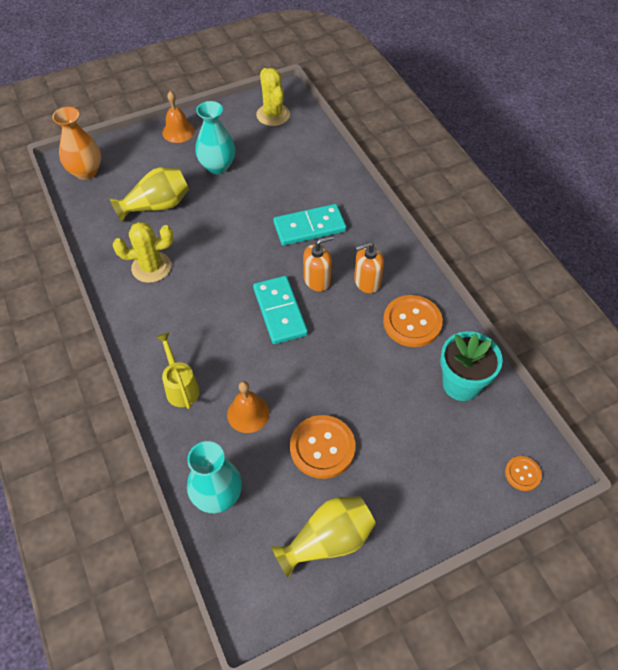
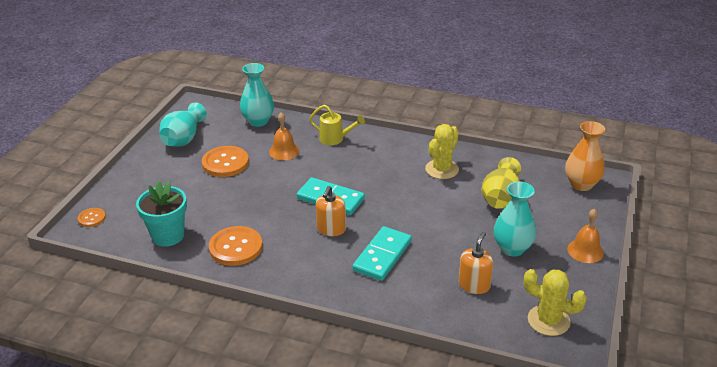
camera: 135 degrees right, 20 degrees down
yellow vase [271,496,376,579] -> turquoise vase [159,102,207,147]
orange soap dispenser [354,242,384,293] -> orange soap dispenser moved to [459,232,493,294]

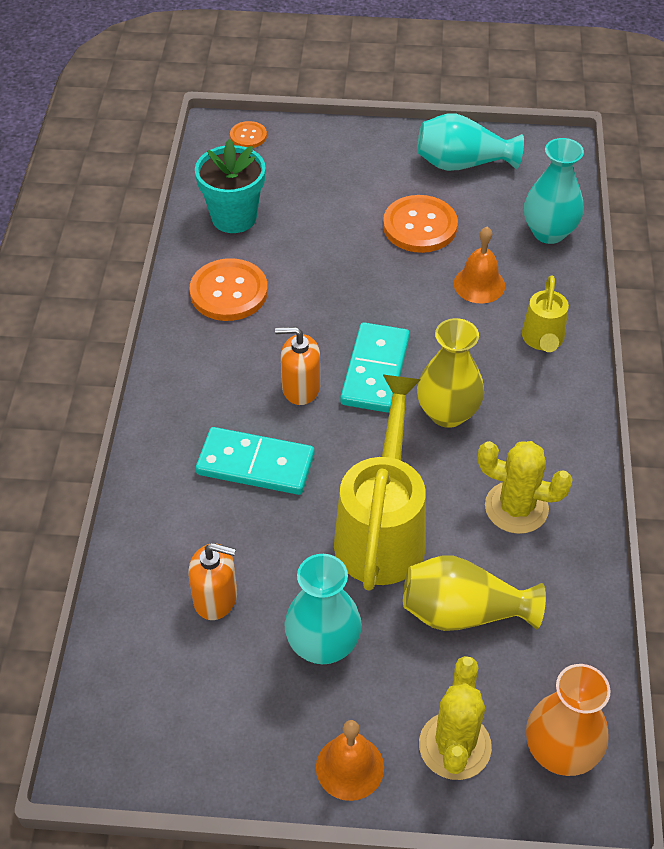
camera: 75 degrees right, 15 degrees up
yellow cactus [524,269,587,336] -> yellow cactus moved to [419,656,492,780]
none -> yellow watering can [334,374,426,591]
none -> yellow vase [417,318,484,428]

